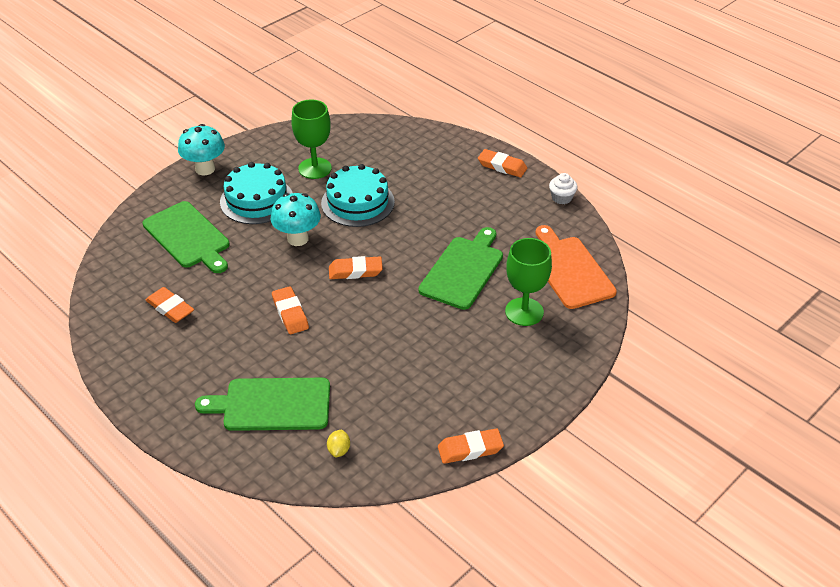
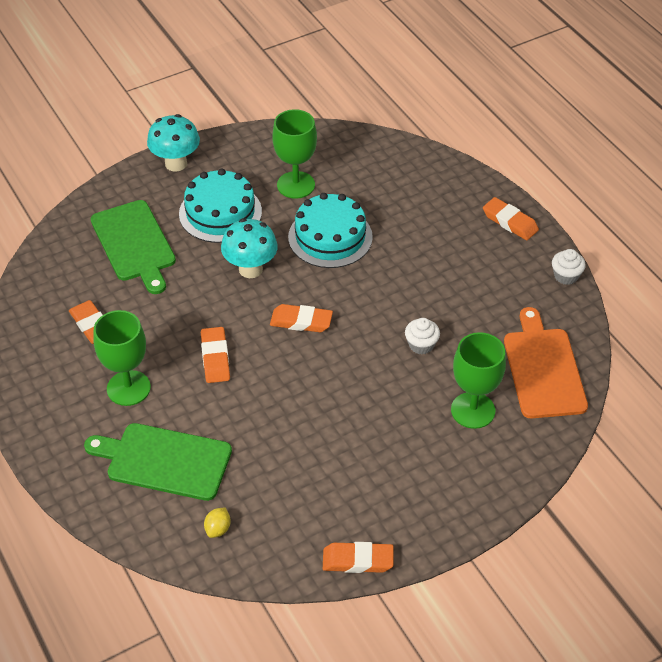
camera: 15 degrees right, 5 degrees up
green cutting board [418,227,503,310] -> white cupcake [405,318,440,354]
none -> green goblet [94,310,151,406]

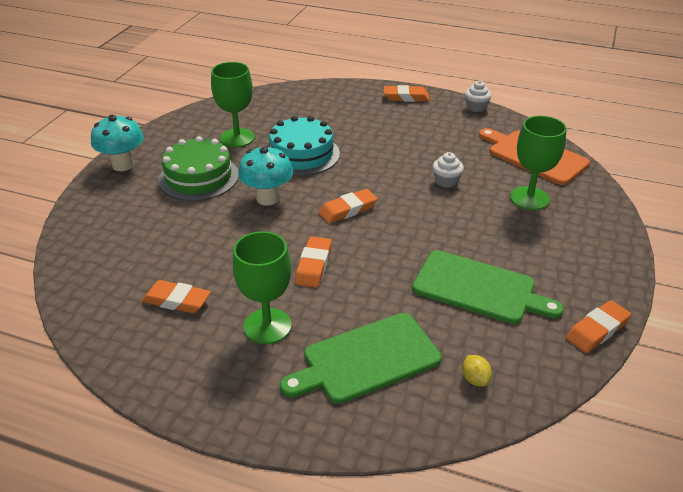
camera: 40 degrees left, 10 degrees down
green cutting board [91,200,176,294] -> green cutting board moved to [412,250,564,324]
turquoise cake [179,169,262,243] -> green cake [158,136,239,201]
orange eraser [201,327,230,383] -> orange eraser turned 60 degrees clockwise [295,236,332,288]

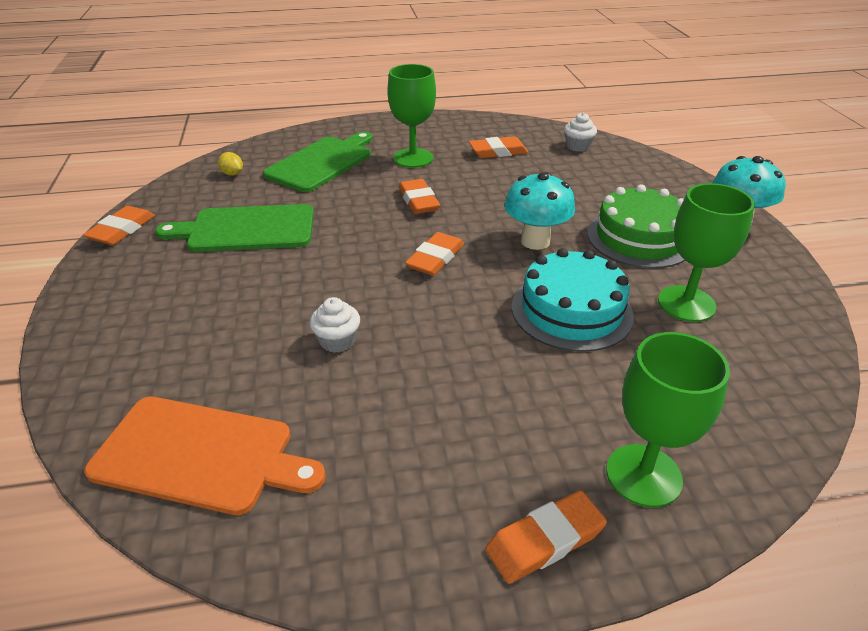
camera: 150 degrees right, 0 degrees up
white cupcake [465,81,492,112] -> white cupcake moved to [564,113,597,152]
green goblet [510,116,567,210] -> green goblet moved to [606,332,730,507]

